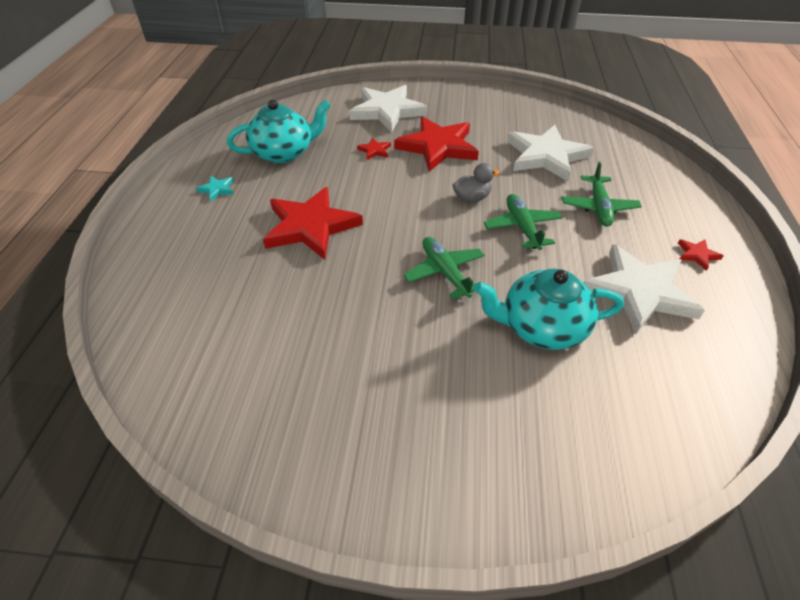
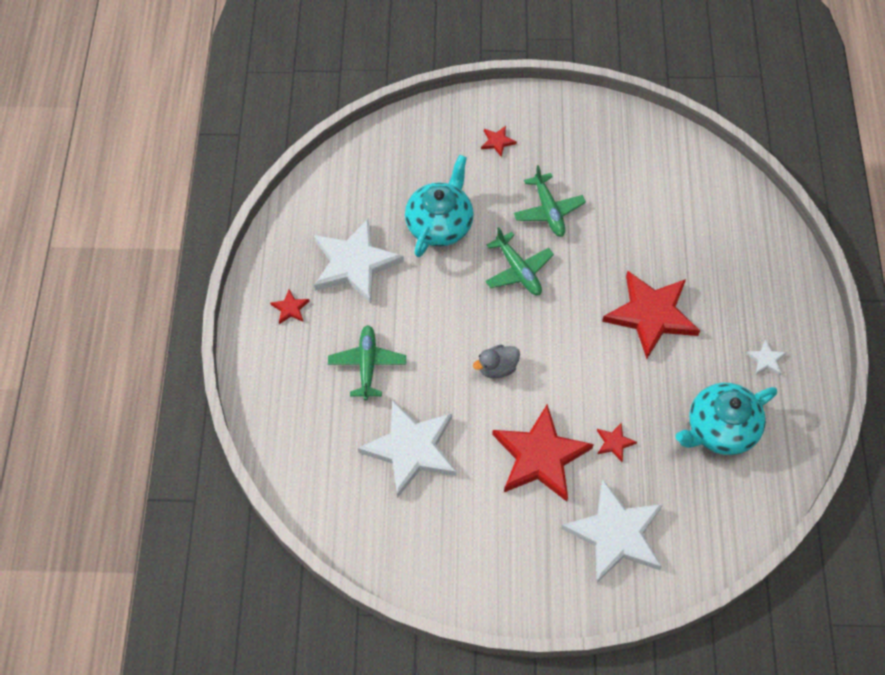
camera: 175 degrees right, 15 degrees up
turquoise star [196,176,234,201] -> white star [746,339,787,375]
turquoise teapot [474,268,624,350] -> turquoise teapot turned 60 degrees counterclockwise [405,155,474,257]
green plane [484,194,563,250] -> green plane moved to [514,165,586,237]
none -> red star [481,126,517,157]

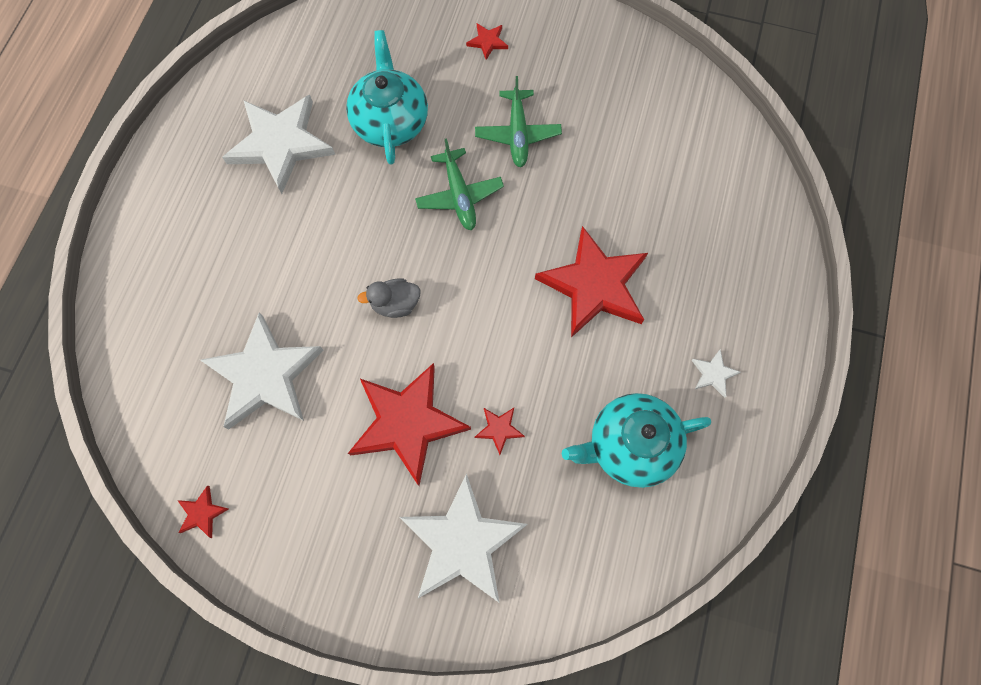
camera: 15 degrees right, 10 degrees up
red star [270,289,310,324] -> red star moved to [177,485,229,538]
green plane [328,325,406,400] -> none
turquoise teapot [405,155,474,257] -> turquoise teapot turned 45 degrees counterclockwise [346,30,428,165]

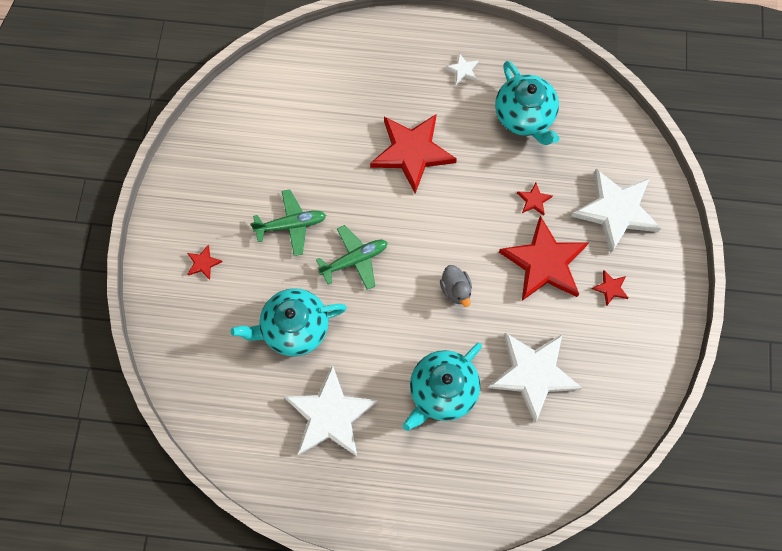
camera: 100 degrees left, 0 degrees up
red star [177,485,229,538] -> red star moved to [592,270,628,306]
none -> turquoise teapot [403,343,482,431]

